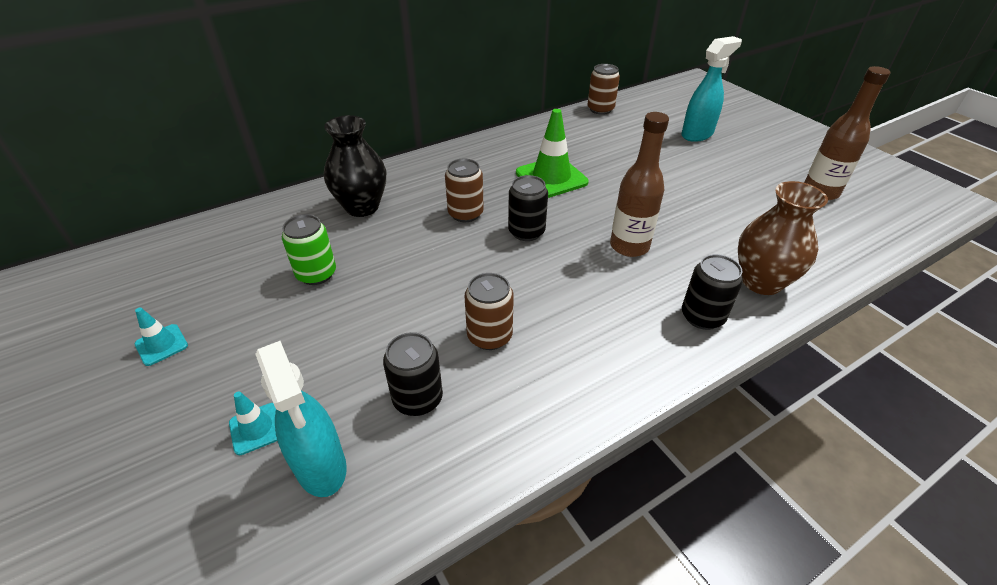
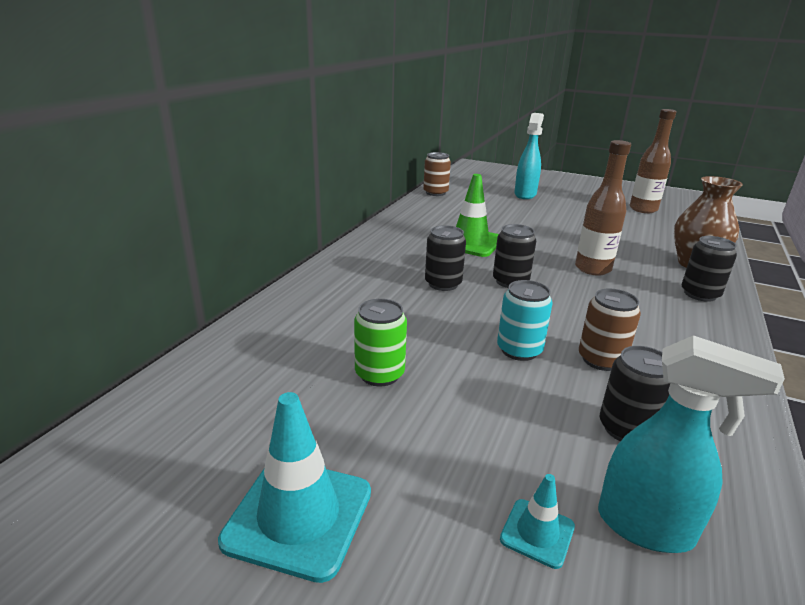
camera: 35 degrees left, 15 degrees down
turquoise traffic cone [135,307,188,366] -> turquoise traffic cone [218,392,371,583], size x1.96
black vase [324,115,386,217] -> none
brown can [445,159,484,222] -> black can [425,225,466,291]
none -> turquoise can [497,280,552,361]

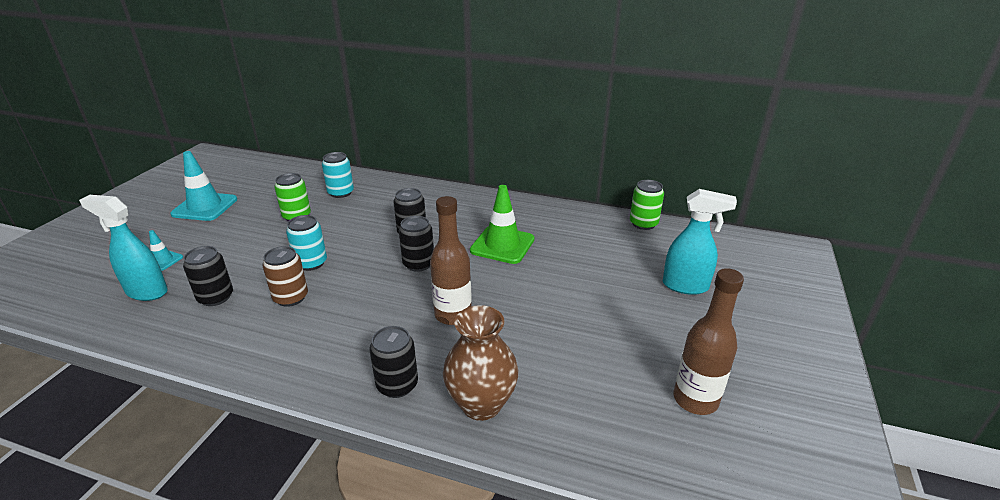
camera: 85 degrees right, 5 degrees up
brown can [423,152,451,196] -> green can [630,180,664,230]
turquoise spray bottle [598,335,785,553] -> turquoise spray bottle turned 90 degrees clockwise [79,195,168,301]
none -> turquoise can [322,152,354,198]

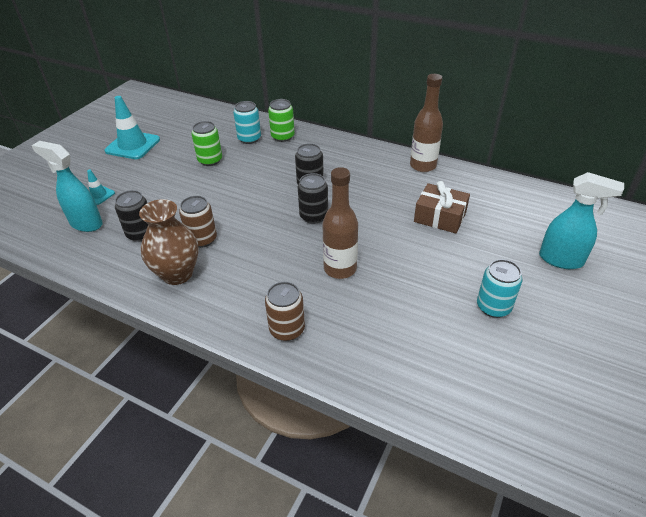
camera: 10 degrees right, 10 degrees up
turquoise can [286,215,327,271] -> turquoise can moved to [477,259,523,318]
black can [369,326,418,398] -> brown can [265,282,305,341]
brown vase [443,305,519,421] -> brown vase moved to [139,199,199,285]
green traffic cone [470,185,534,264] -> none
green can [630,180,664,230] -> green can moved to [268,99,295,142]
brown bottle [674,268,744,415] -> brown bottle moved to [410,74,443,172]
none -> brown gift [414,181,470,233]

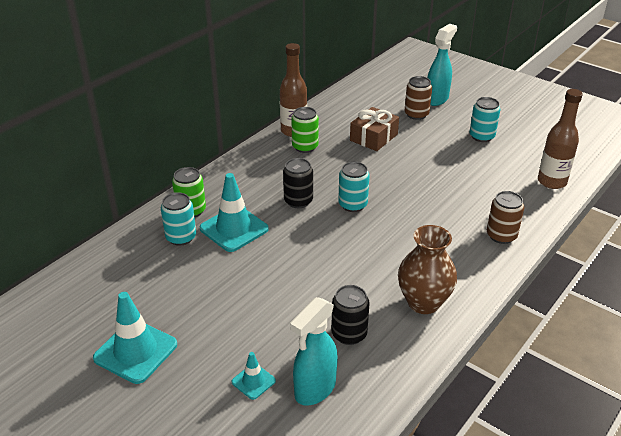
camera: 80 degrees left, 5 degrees down
brown can [179,196,217,248] -> brown can moved to [405,76,432,120]
green can [191,121,222,166] -> green can moved to [291,107,319,153]
black can [298,173,328,224] -> turquoise can [338,162,370,212]
brown bottle [322,167,358,279] -> brown bottle moved to [538,89,583,189]
none -> turquoise traffic cone [200,173,269,252]

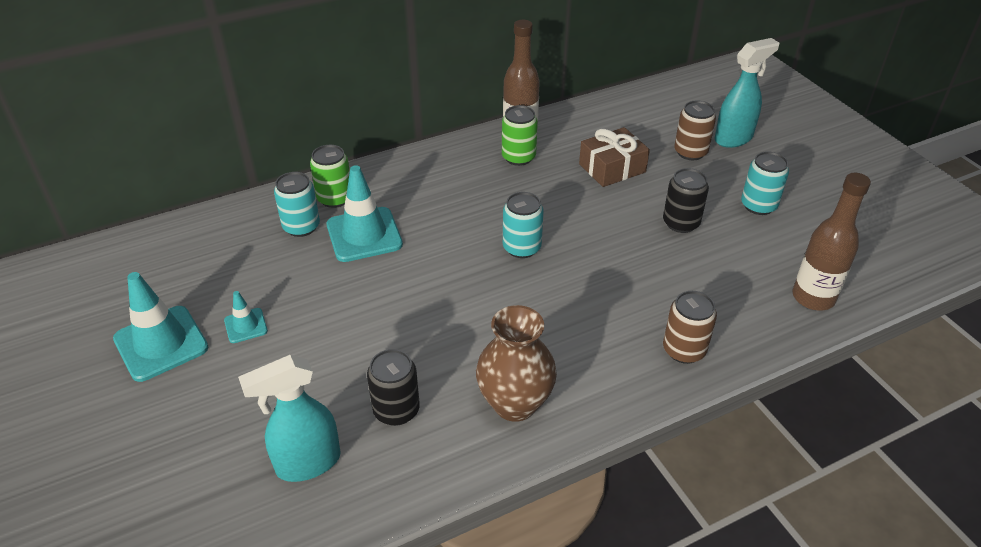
camera: 25 degrees right, 5 degrees up
turquoise traffic cone [232,352,276,400] -> turquoise traffic cone moved to [224,291,268,343]
black can [283,158,313,208] -> black can moved to [663,168,709,233]

